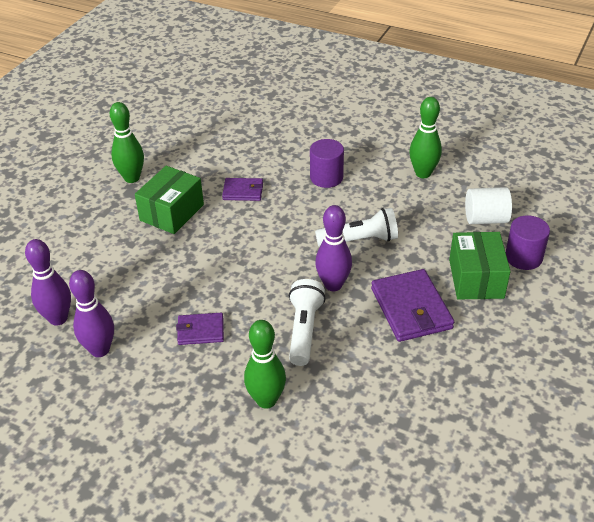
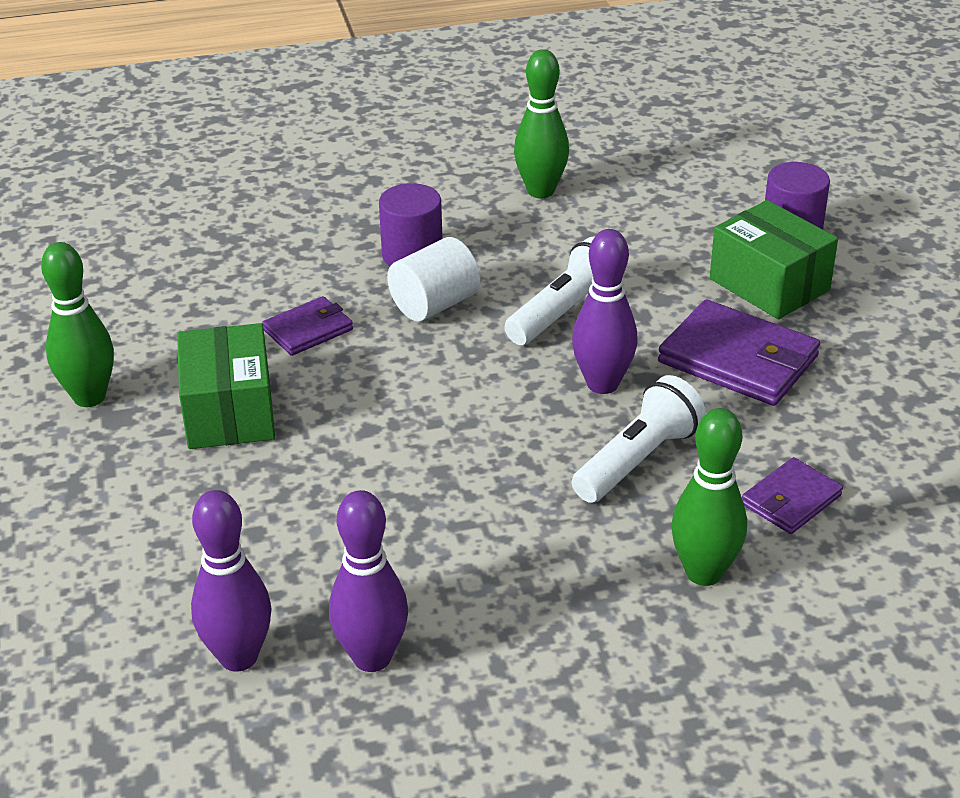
camera: 40 degrees left, 5 degrees down
purple wallet [176,313,224,345] -> purple wallet moved to [742,457,843,534]
white flashlight [289,279,326,366] -> white flashlight turned 75 degrees clockwise [572,375,706,503]
white cylinder [465,187,512,224] -> white cylinder moved to [387,237,480,321]

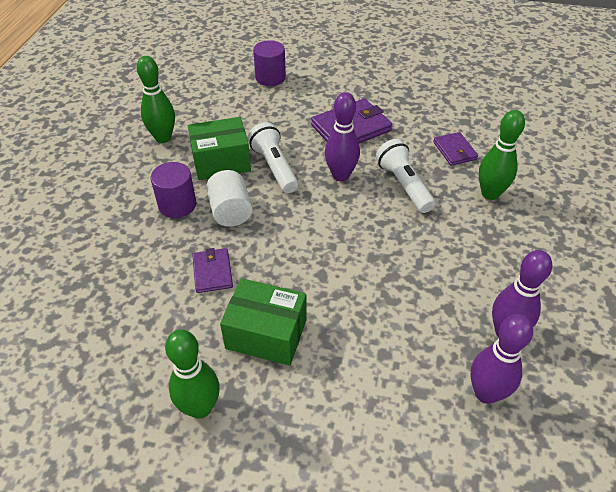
camera: 65 degrees left, 10 degrees up
green box [710,200,838,319] -> green box moved to [188,117,251,180]

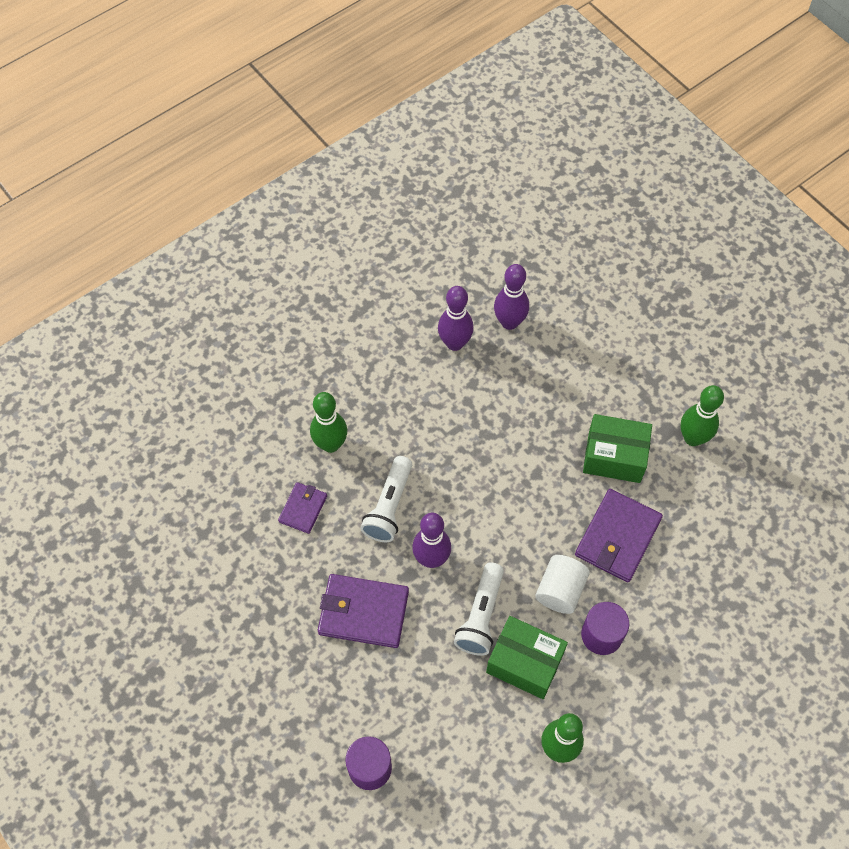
camera: 140 degrees left, 15 degrees up
purple wallet [192,248,233,293] -> purple wallet [575,489,663,582], size x1.74
green box [220,278,307,366] -> green box turned 45 degrees counterclockwise [583,414,652,483]

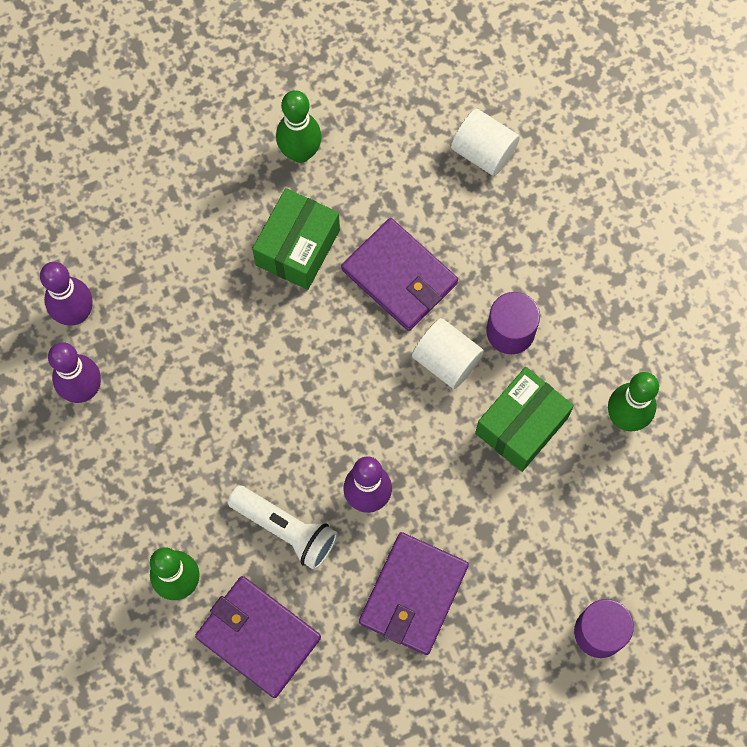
camera: 75 degrees left, 10 degrees up
purple wallet [278,482,327,534] -> purple wallet [195,576,321,698], size x1.74
white flashlight [454,562,504,656] -> none
none -> white cylinder [451,109,520,176]

